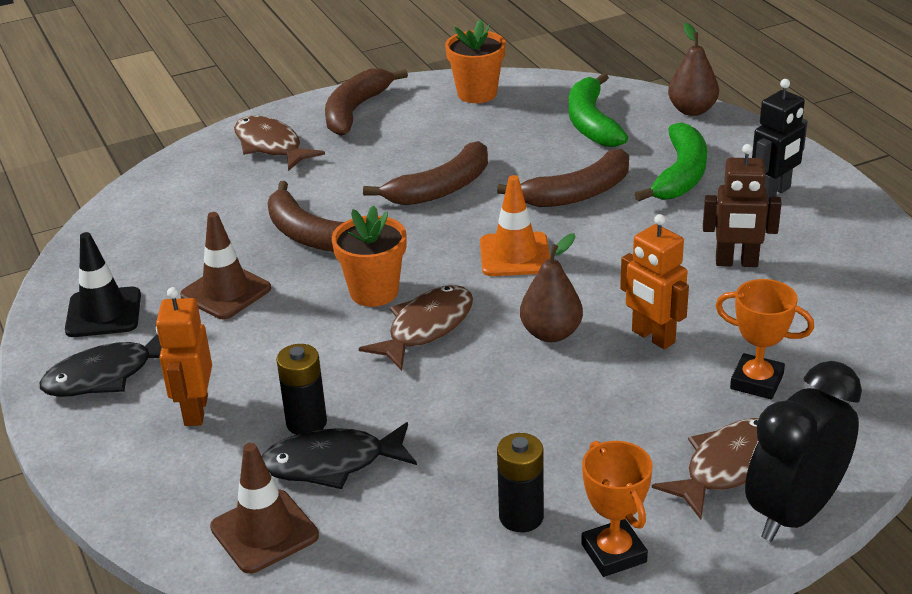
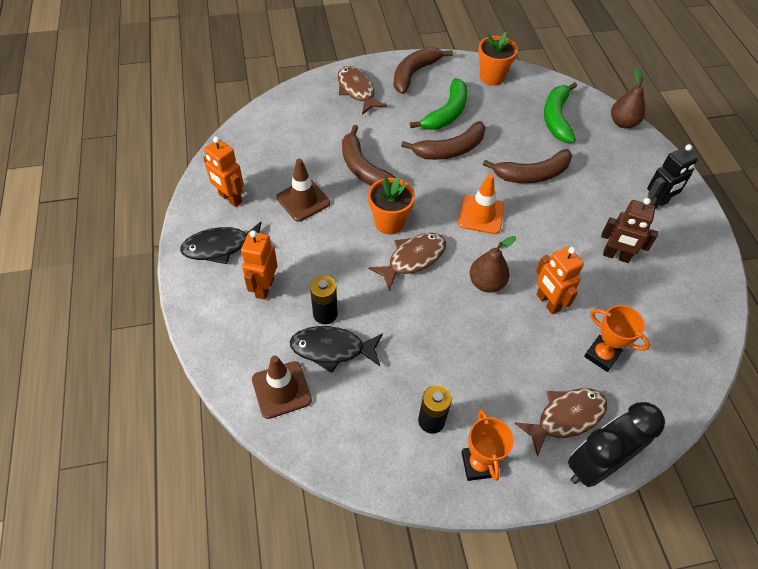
camera: 10 degrees right, 20 degrees up
black traffic cone [65,232,141,337] -> orange robot [203,136,244,207]
green banana [634,122,707,202] -> green banana moved to [410,78,468,130]

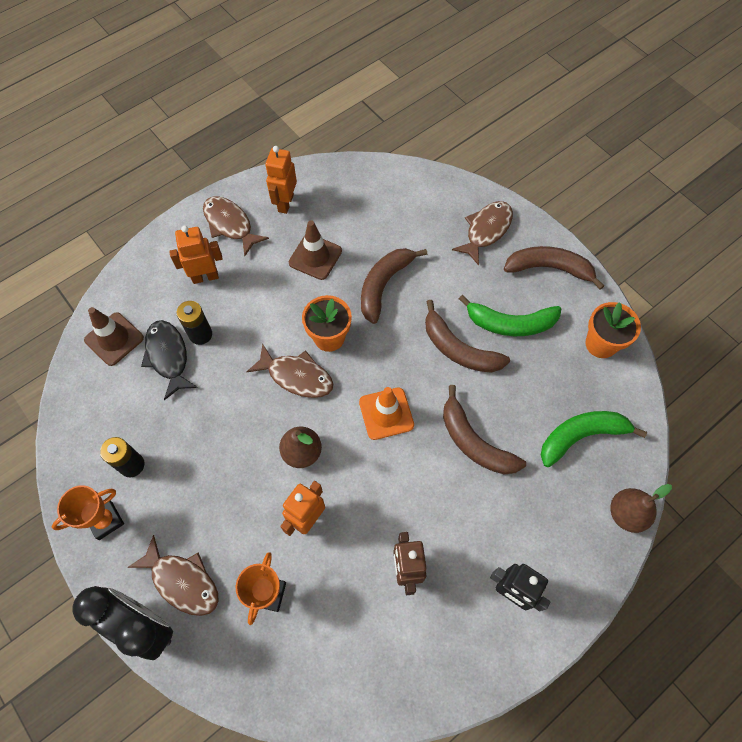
camera: 65 degrees right, 10 degrees up
black fish [180,222,261,264] -> brown fish [203,196,269,256]

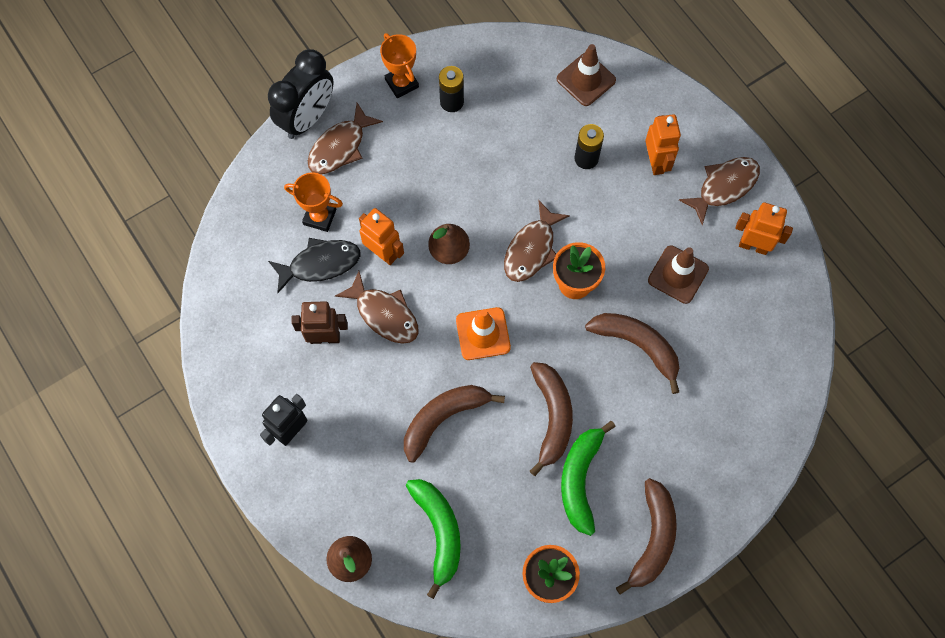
camera: 95 degrees right, 5 degrees up
black fish [141,320,198,400] -> black fish moved to [268,238,360,293]
brown banana [425,300,510,373] -> brown banana turned 135 degrees clockwise [530,362,573,476]
brown fish [452,201,513,266] -> brown fish moved to [335,271,418,344]

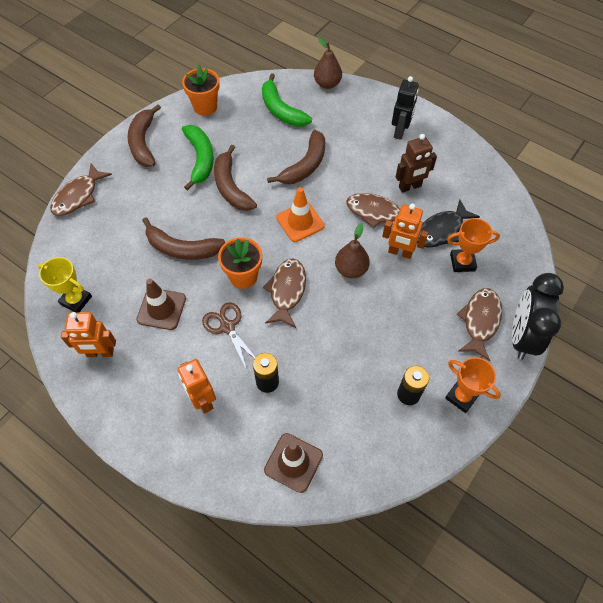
camera: 160 degrees right, 10 degrees down
brown fish [679,157,760,225] -> brown fish moved to [50,164,112,216]
none -> yellow trophy [38,257,92,313]
none -> brown scissors [202,302,255,370]

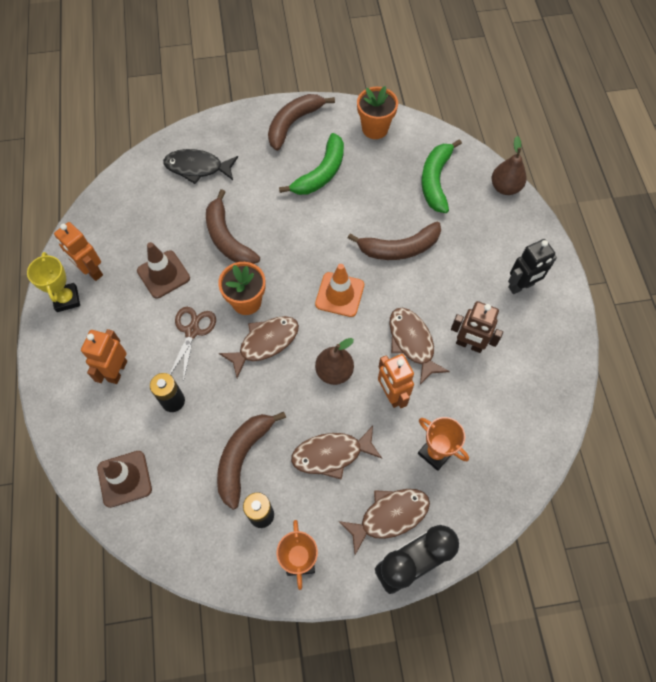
camera: 45 degrees right, 5 degrees up
yellow trophy [38,257,92,313] -> yellow trophy moved to [27,252,80,312]
brown fish [50,164,112,216] -> brown fish moved to [291,426,382,480]
brown banana [214,145,257,211] -> brown banana moved to [217,412,286,510]
black fish [417,200,480,248] -> black fish moved to [163,149,238,184]

